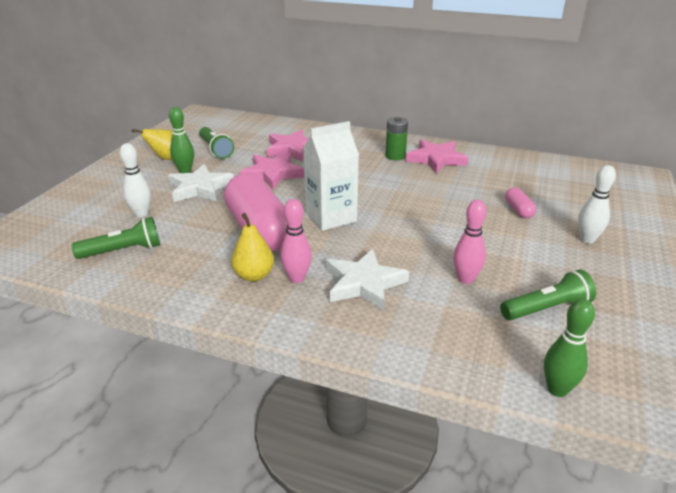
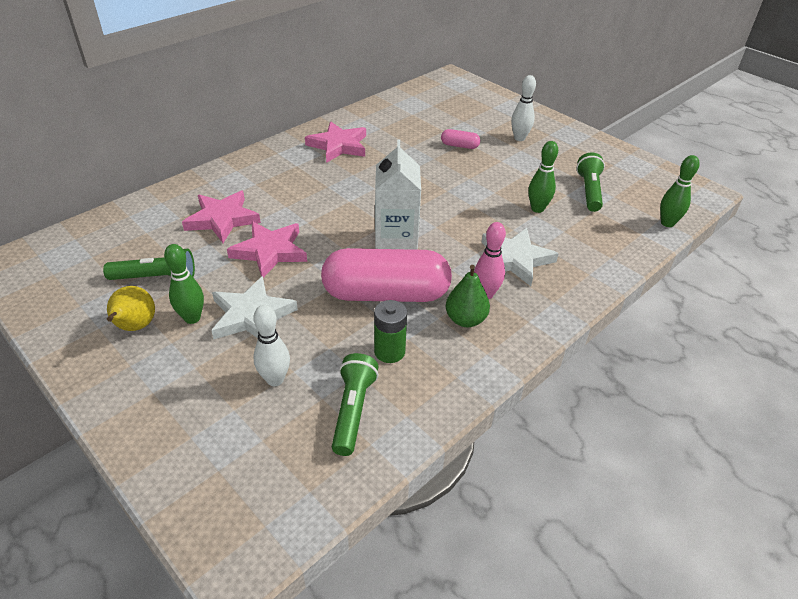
camera: 65 degrees left, 10 degrees up
yellow pear [231,213,274,282] -> green pear [445,265,490,327]
green battery [385,117,408,160] -> green battery moved to [374,300,407,363]
pink bowling pin [453,200,487,284] -> green bowling pin [528,141,558,213]

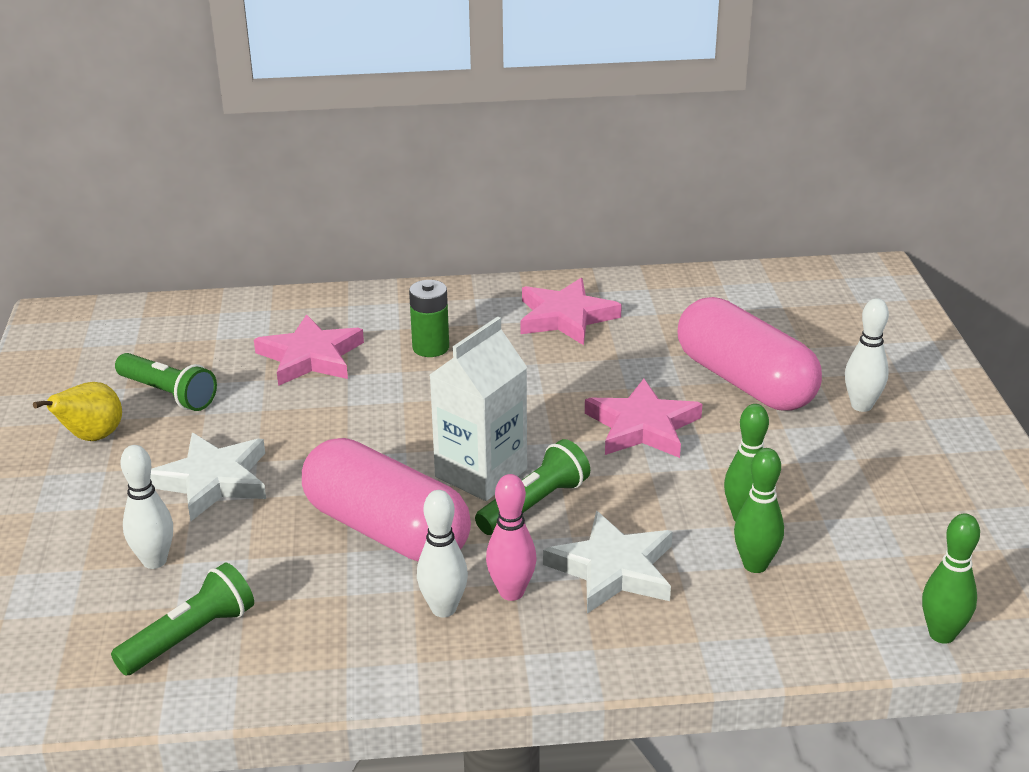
camera: 40 degrees right, 10 degrees down
green bowling pin [164,244,204,324] -> green bowling pin moved to [734,448,784,573]
pink star [227,221,307,278] -> pink star moved to [585,379,702,458]
green battery [374,300,407,363] -> green battery moved to [409,280,449,357]
pink capsule [441,129,480,149] -> pink capsule [678,297,822,411], size x2.42
green pear [445,265,490,327] -> white bowling pin [417,490,468,617]
green flashlight [576,152,605,212] -> green flashlight moved to [475,439,590,535]

